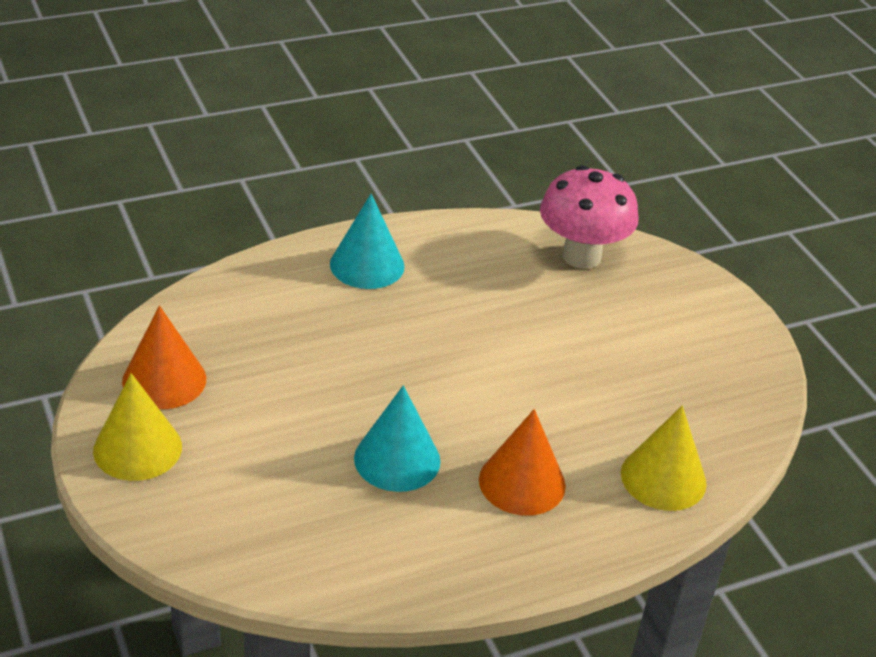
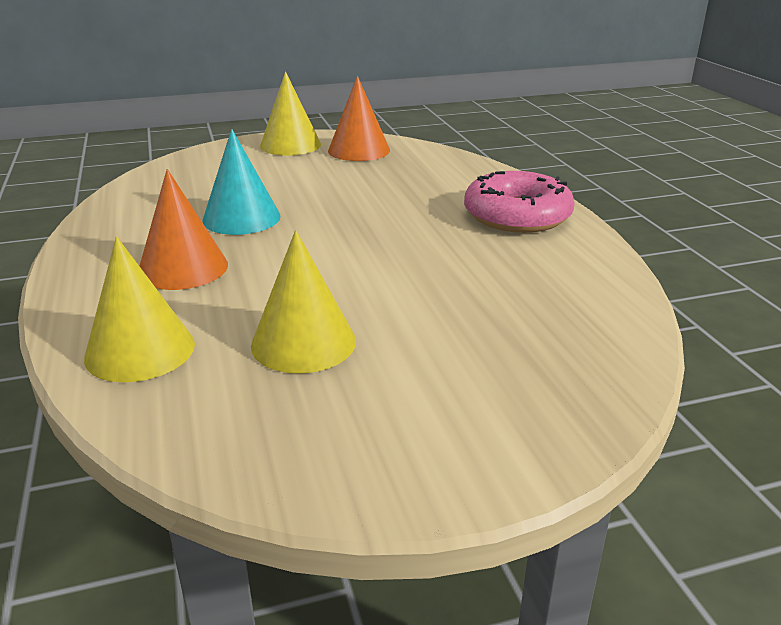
camera: 100 degrees right, 10 degrees down
turquoise cone [330,194,405,289] -> pink donut [464,171,575,233]
pink mushroom [540,165,638,269] -> none
none -> yellow cone [251,230,356,373]

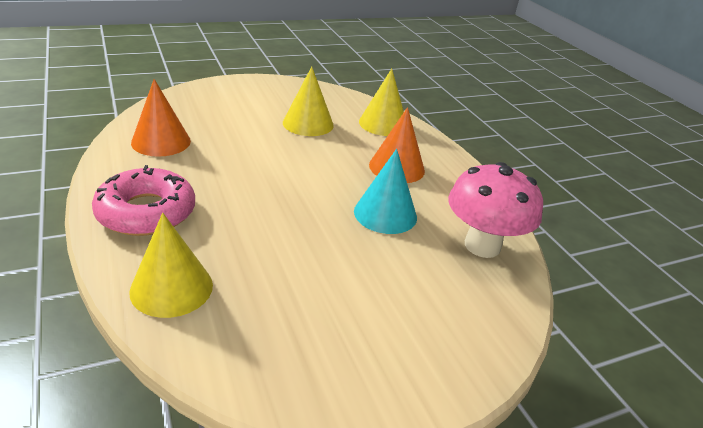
camera: 170 degrees right, 5 degrees up
yellow cone [260,72,321,155] -> yellow cone moved to [129,213,213,318]
orange cone [328,76,390,161] -> orange cone moved to [131,79,191,157]
none -> pink mushroom [448,162,543,258]

